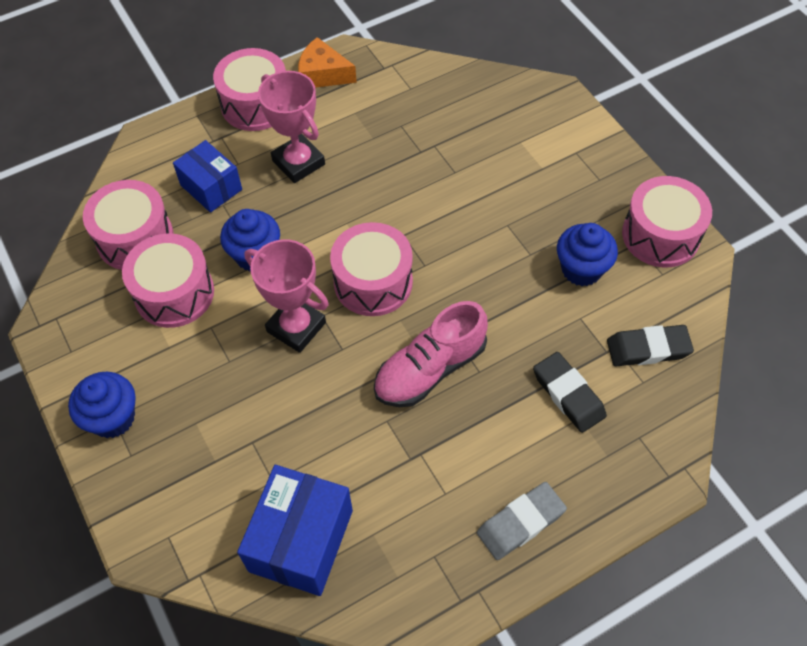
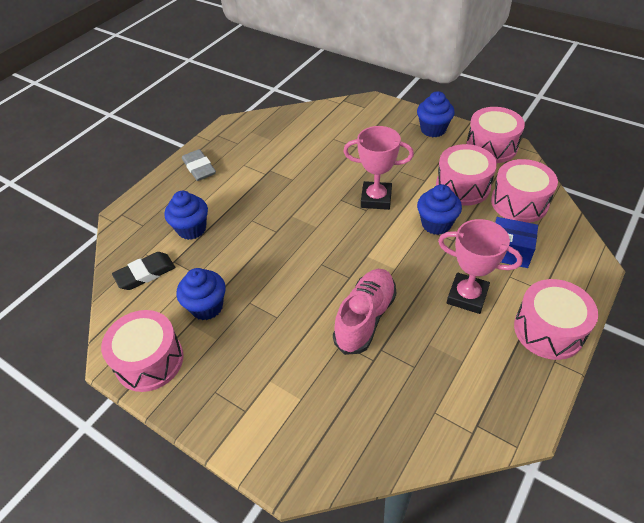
camera: 155 degrees right, 10 degrees down
blue box [237,465,353,596] -> none
orange cheese [298,37,357,88] -> none
pink drum [330,222,413,316] -> pink drum moved to [466,107,525,163]
pink shoe [374,301,488,407] -> pink shoe moved to [333,269,396,355]
grey eraser [477,482,567,560] -> grey eraser turned 60 degrees counterclockwise [182,149,216,181]
black eraser [533,352,607,433] -> blue cupcake [165,191,208,240]

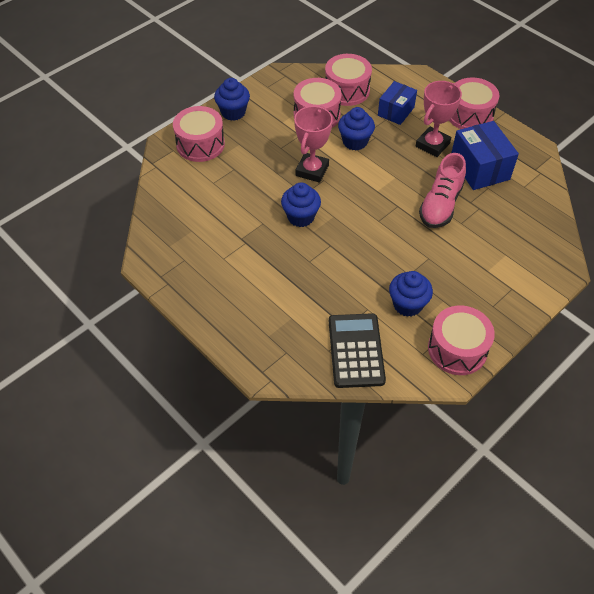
camera: 80 degrees left, 5 degrees up
black eraser [112,252,175,290] -> black calculator [329,313,386,388]
blue cupcake [165,191,208,240] -> blue cupcake moved to [281,182,321,227]
grey eraser [182,149,216,181] -> none
pink shoe [333,269,396,355] -> pink shoe turned 105 degrees counterclockwise [419,153,466,228]
pink drum [466,107,525,163] -> pink drum moved to [173,106,225,162]
none -> blue box [451,121,519,190]

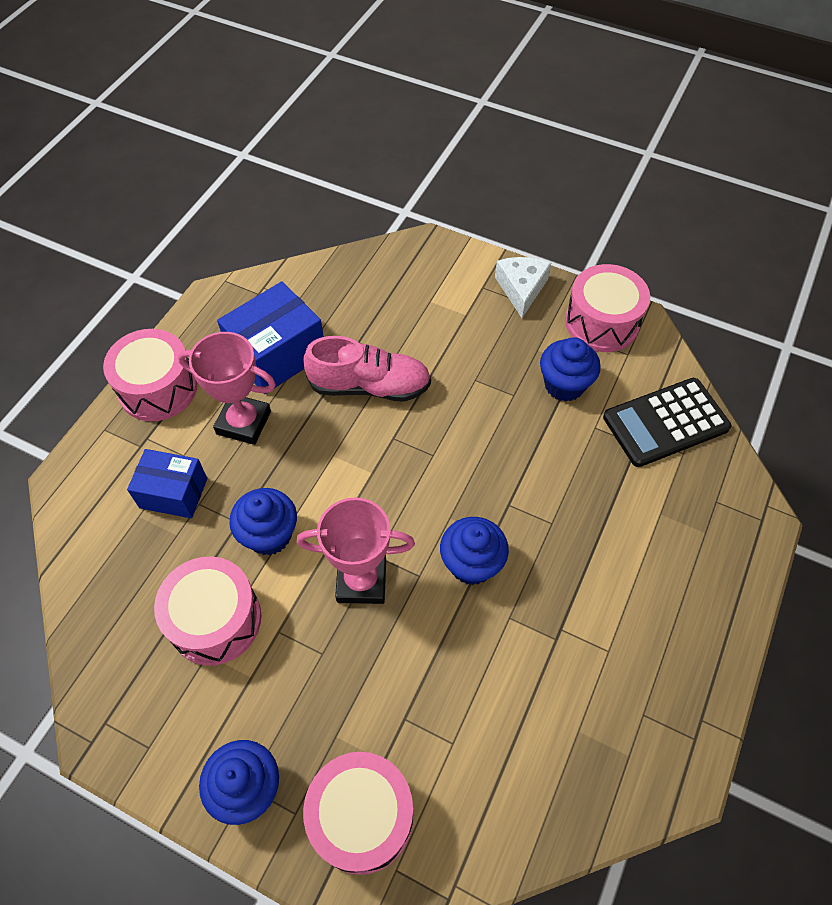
camera: 110 degrees left, 5 degrees up
pink drum [325,54,372,106] -> none
none -> white cheese [495,257,551,318]

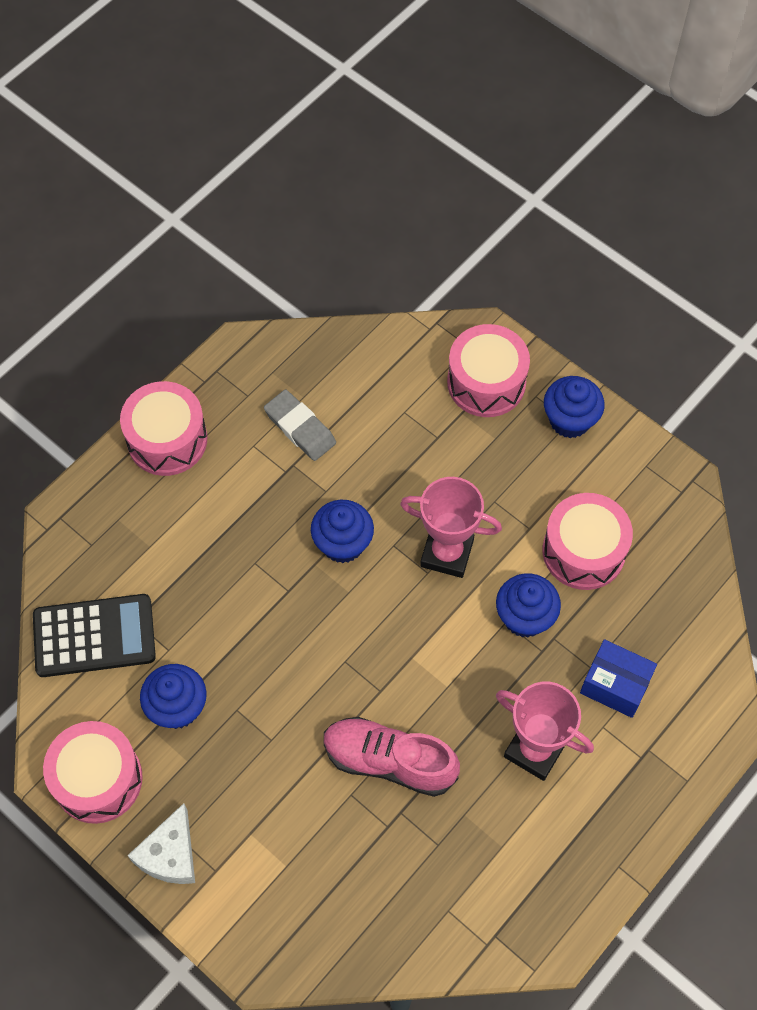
camera: 165 degrees left, 5 degrees up
pink drum [103,329,197,421] -> pink drum moved to [120,381,207,476]
blue box [217,281,324,394] -> none
none -> grey eraser [264,389,336,461]

